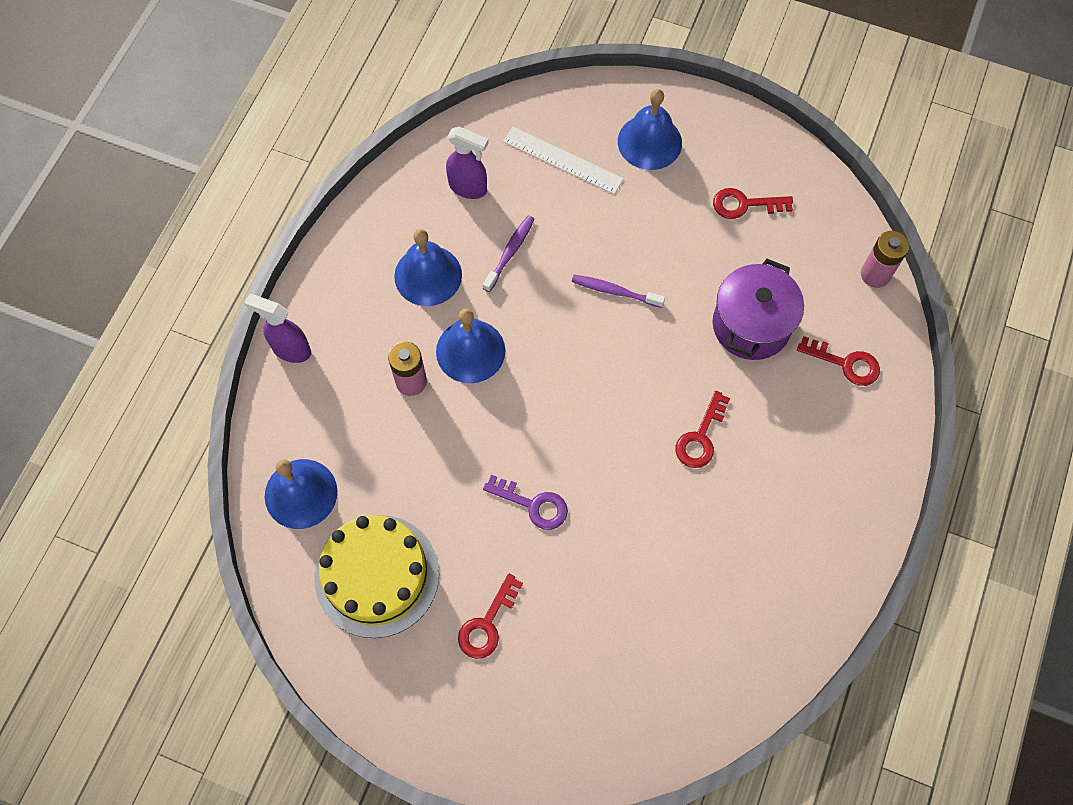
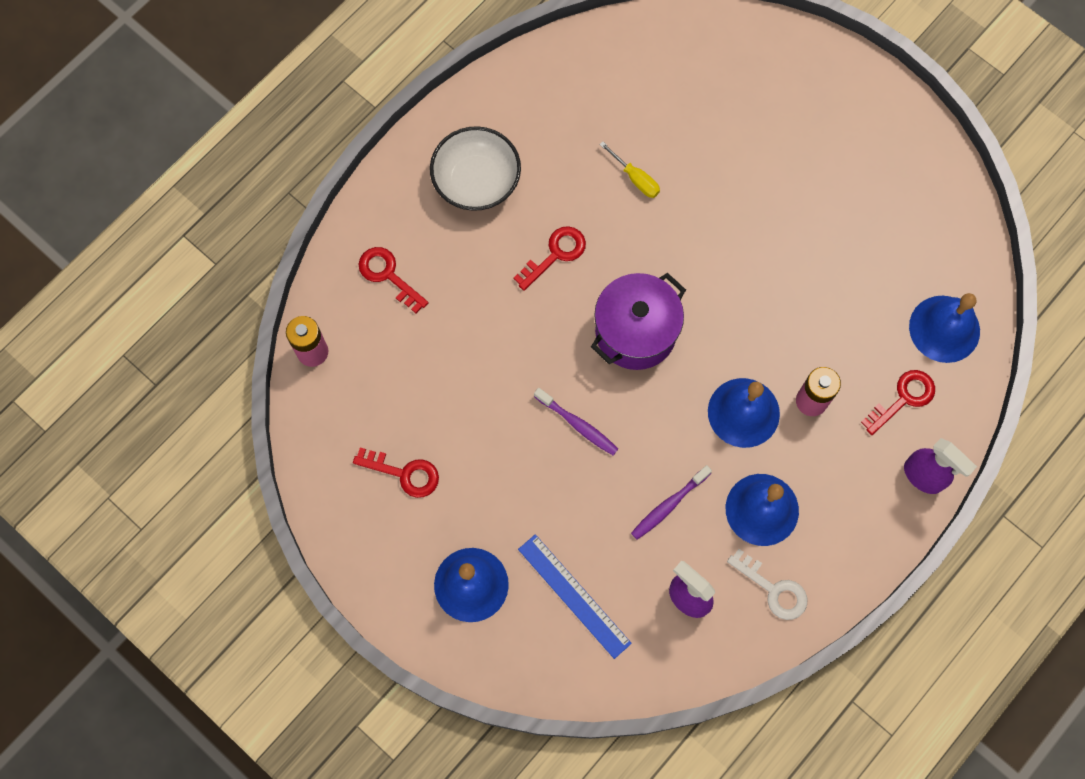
camera: 160 degrees left, 5 degrees up
yellow cake [315,515,439,638] -> none
red key [458,574,523,659] -> red key moved to [861,370,935,435]
purple key [483,475,568,530] -> none
white ruler [503,127,624,194] -> blue ruler [518,534,632,659]
purple pot [713,259,804,360] -> purple pot moved to [591,273,686,370]
none -> white bowl [430,126,521,211]
none -> yellow screwdriver [599,142,660,198]
none -> white key [727,549,808,620]

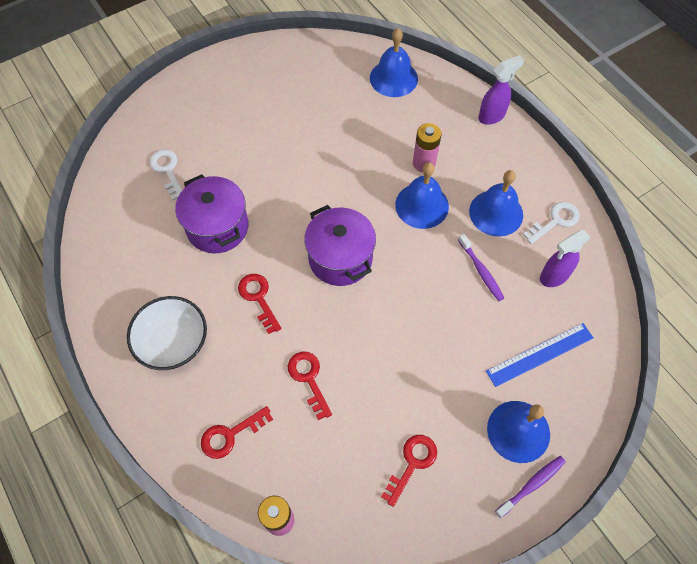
camera: 75 degrees left, 10 degrees down
purple toothbrush [534,388,618,455] -> purple toothbrush moved to [495,456,566,518]
yellow screwdriver [599,142,660,198] -> purple pot [175,174,248,253]
red key [861,370,935,435] -> red key moved to [288,352,332,420]
none -> white key [150,149,182,200]

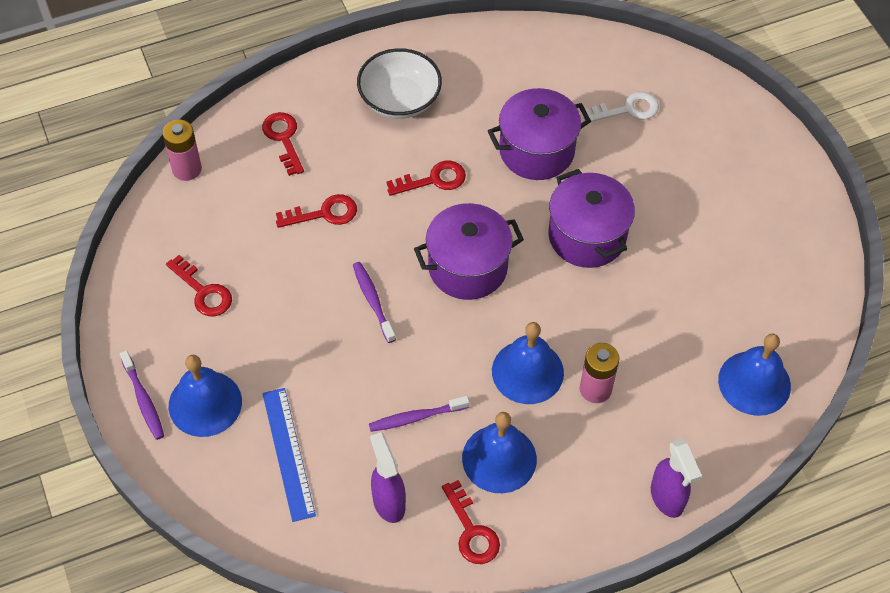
camera: 100 degrees right, 5 degrees down
white key [523,202,580,244] -> red key [442,480,500,564]
none -> purple toothbrush [353,262,396,343]
none -> purple pot [548,169,635,268]

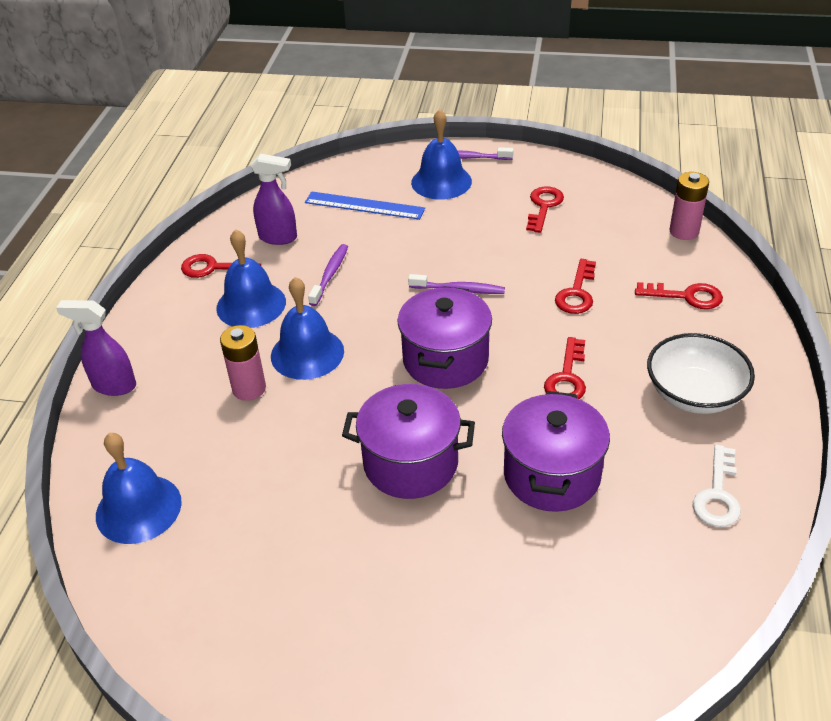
camera: 125 degrees right, 15 degrees down
red key [166,255,232,316] -> red key turned 120 degrees clockwise [526,186,564,233]
white key [584,92,659,122] -> white key moved to [692,445,741,527]

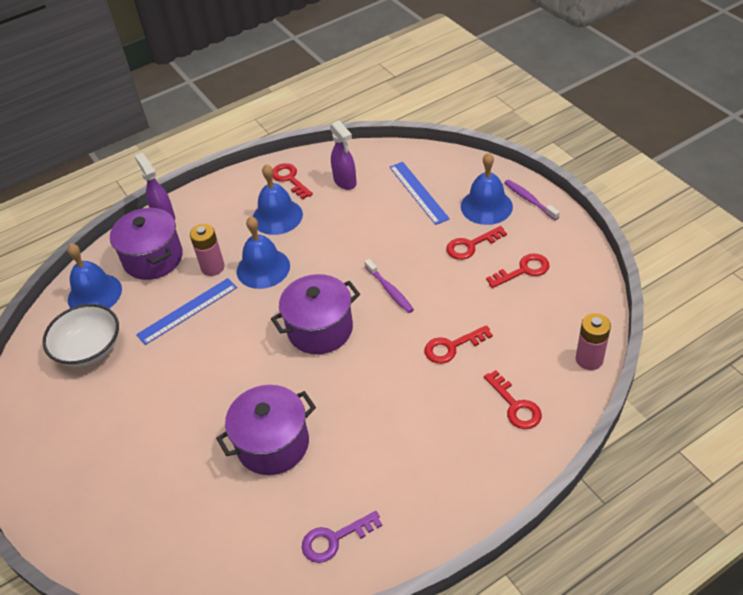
camera: 50 degrees right, 5 degrees up
purple toothbrush [308,244,348,306] -> none
purple pot [342,384,475,499] -> purple pot moved to [110,208,183,280]
red key [544,337,586,399] -> red key moved to [446,226,507,260]
white bowl [647,333,755,414] -> white bowl moved to [43,304,119,367]
white key [692,445,741,527] -> purple key [302,511,382,563]
none -> blue ruler [136,278,237,345]

